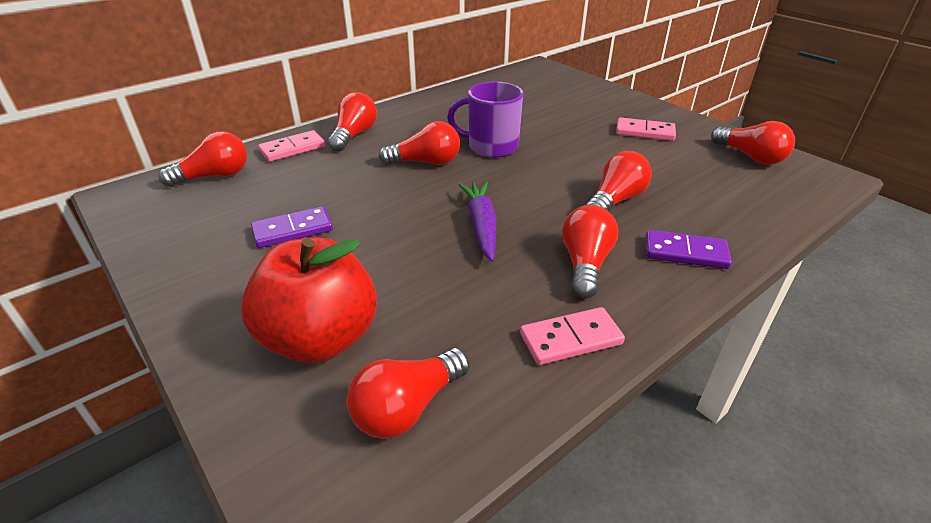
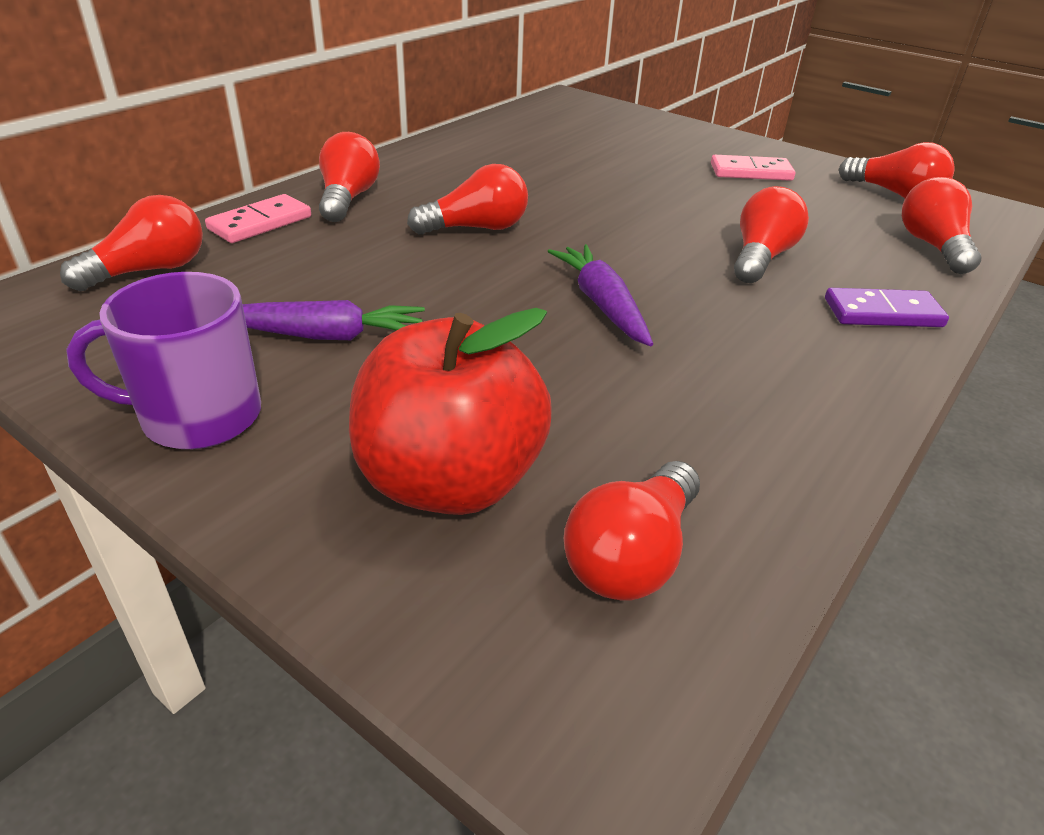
camera: 15 degrees left, 0 degrees up
purple domino [251,206,333,248] -> purple carrot [242,300,425,340]
purple mug [447,81,523,158] -> purple mug moved to [66,272,261,449]
pink domino [520,307,625,365] -> none
red light bulb [562,205,618,299] -> red light bulb moved to [902,177,981,274]

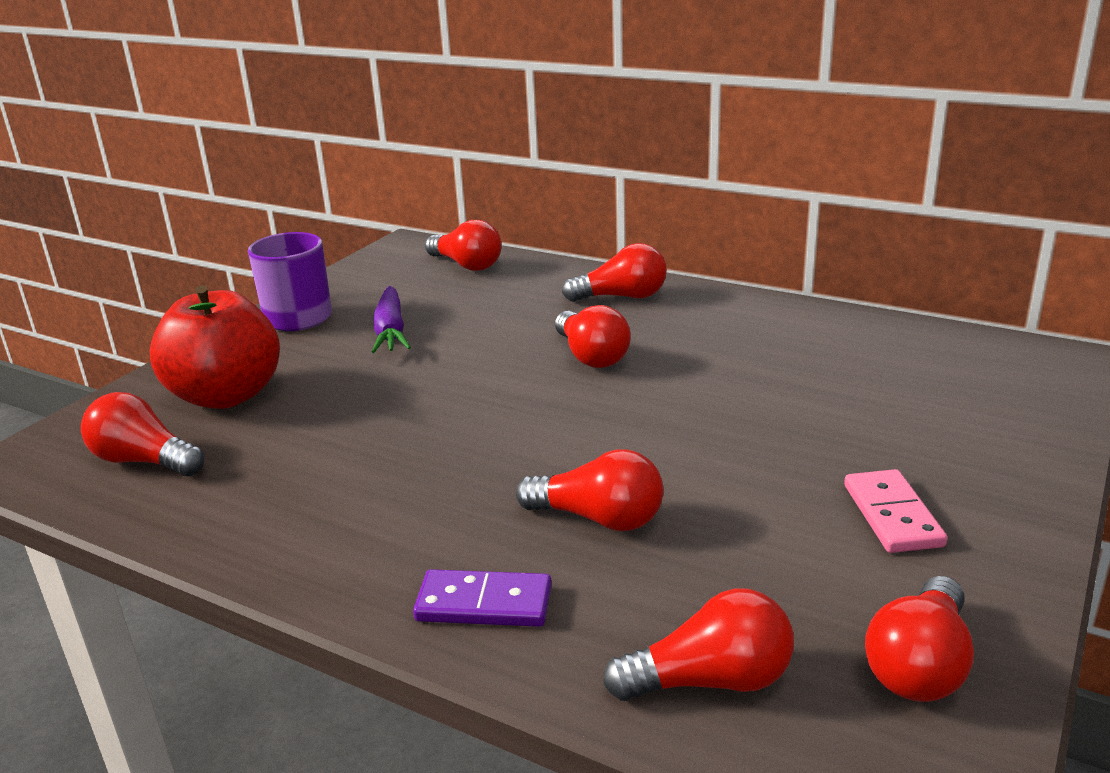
camera: 85 degrees right, 10 degrees down
pink domino [205,194,311,243] -> none
purple carrot [547,244,653,347] -> none
purple domino [825,288,949,327] -> purple domino turned 75 degrees counterclockwise [413,569,552,627]

